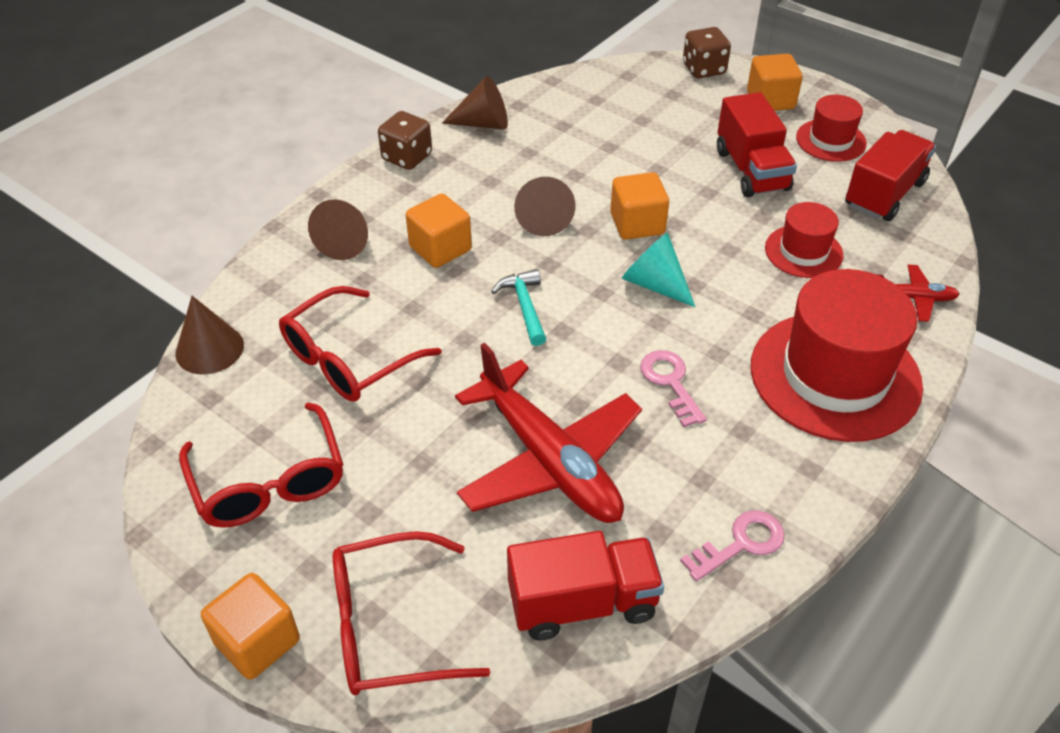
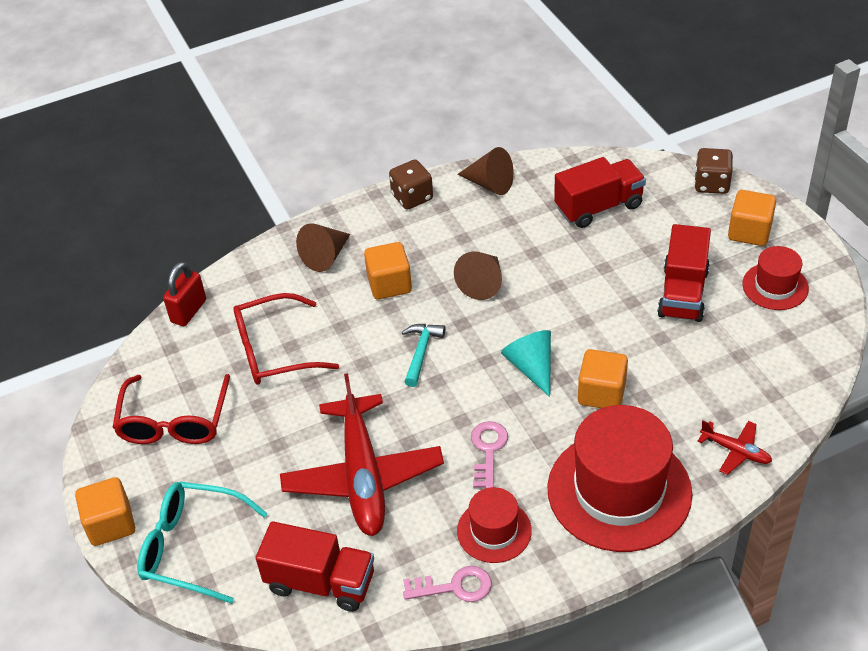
camera: 30 degrees right, 0 degrees up
brown cone [175,296,244,375] -> red padlock [163,262,206,326]
red glasses [333,531,490,695] -> turquoise glasses [138,482,268,604]
orange cube [610,172,669,240] -> orange cube moved to [578,349,628,408]
red hat [765,202,843,278] -> red hat moved to [457,487,532,563]
red truck [845,130,936,221] -> red truck moved to [554,157,646,228]

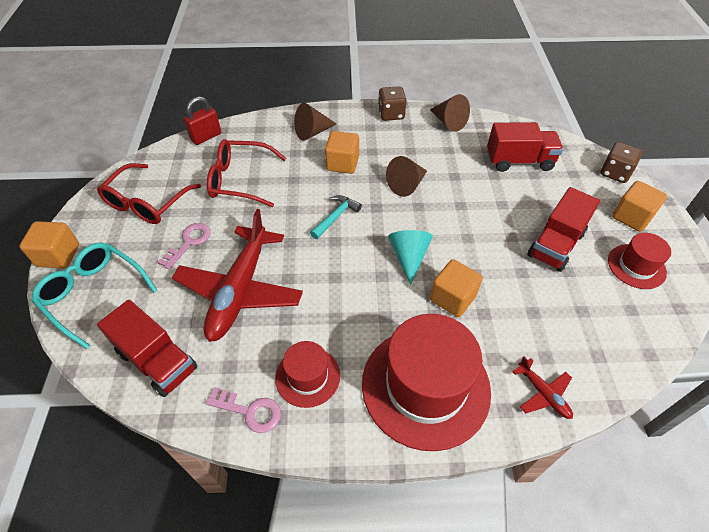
camera: 20 degrees right, 5 degrees up
pink key [471,421,508,488] -> pink key moved to [157,223,211,270]

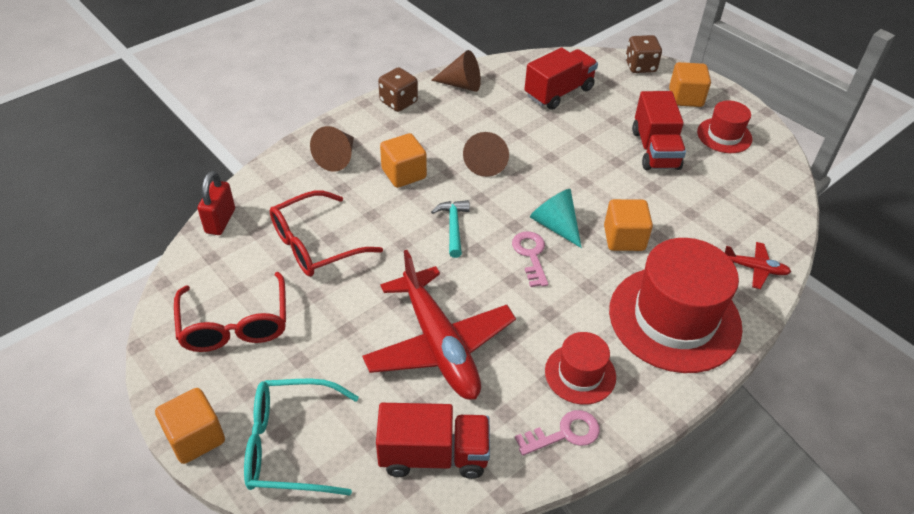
camera: 40 degrees left, 5 degrees down
pink key [157,223,211,270] -> pink key moved to [512,231,548,287]

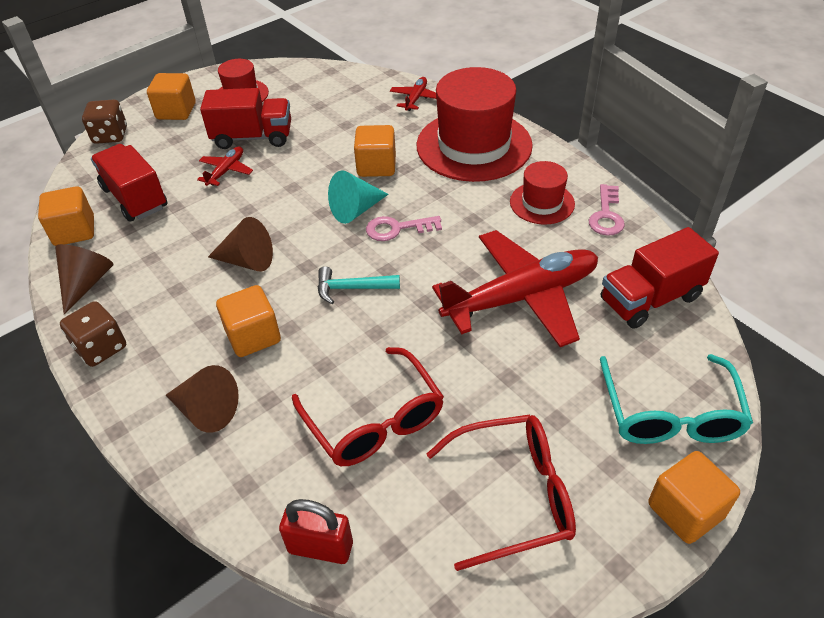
camera: 85 degrees left, 0 degrees up
red truck [376,403,490,479] -> red truck turned 120 degrees counterclockwise [601,227,719,329]
pink key [515,410,600,456] -> pink key turned 150 degrees counterclockwise [589,184,625,236]
none -> orange cube [38,186,94,246]
none -> red plane [197,146,253,186]

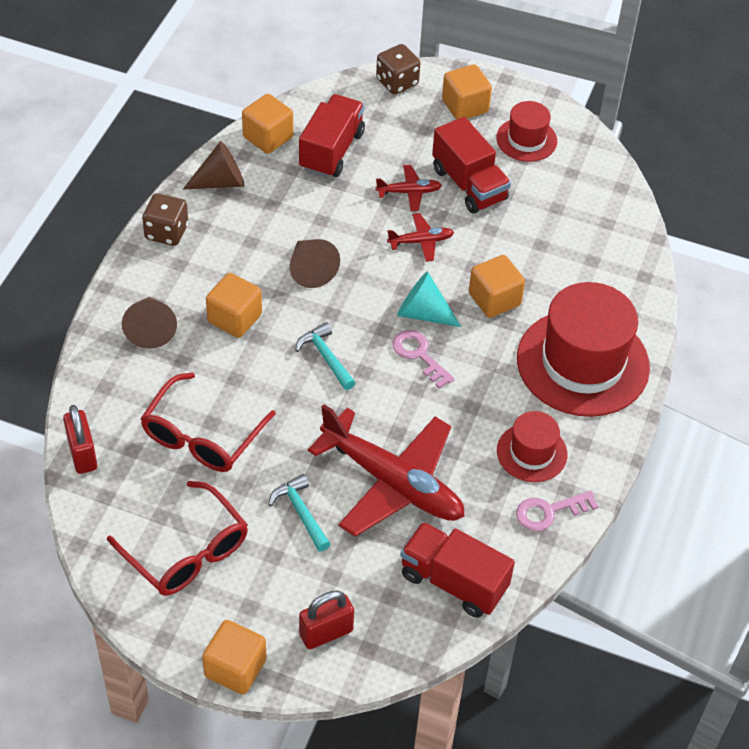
camera: 55 degrees right, 5 degrees up
red plane [390,77,436,111] -> red plane moved to [387,213,454,262]
turquoise glasses [600,354,753,444] -> red padlock [299,591,354,650]
none -> turquoise hammer [268,474,330,551]

